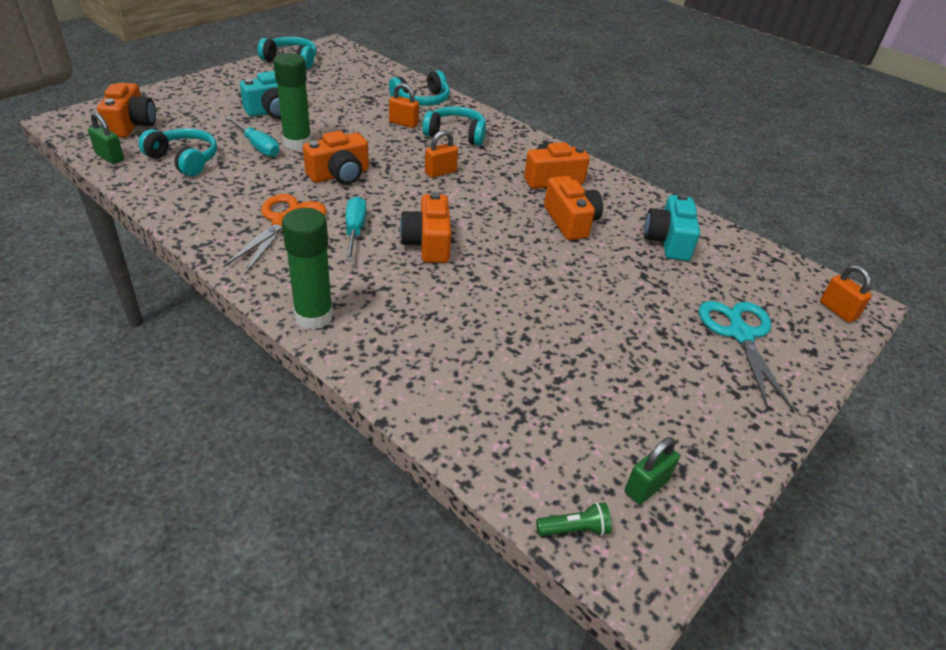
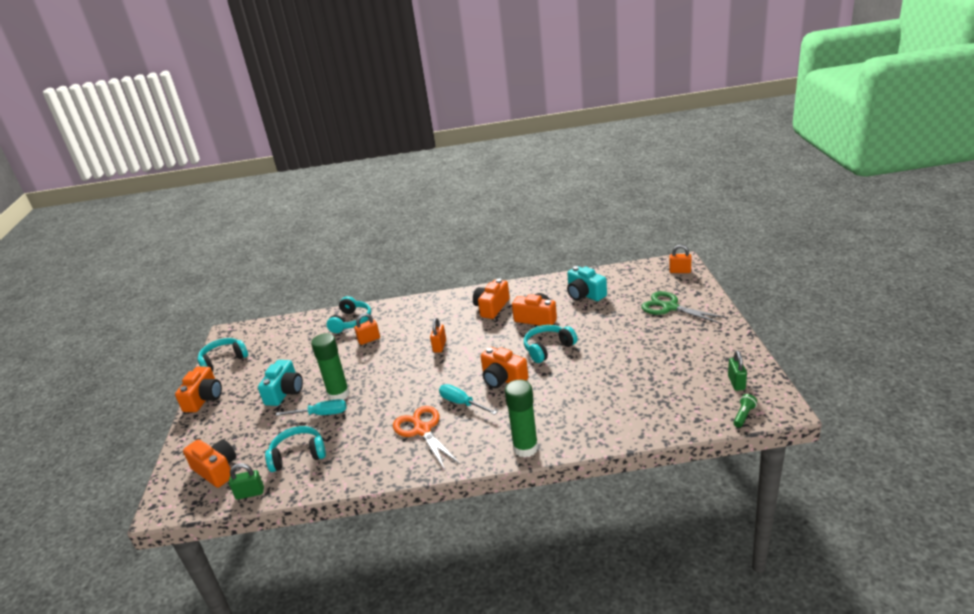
camera: 40 degrees left, 10 degrees down
orange camera [303,131,369,185] -> orange camera moved to [175,367,222,412]
turquoise headphones [422,106,486,146] -> turquoise headphones moved to [524,325,577,363]
turquoise scissors [699,301,793,410] -> green scissors [641,291,728,324]

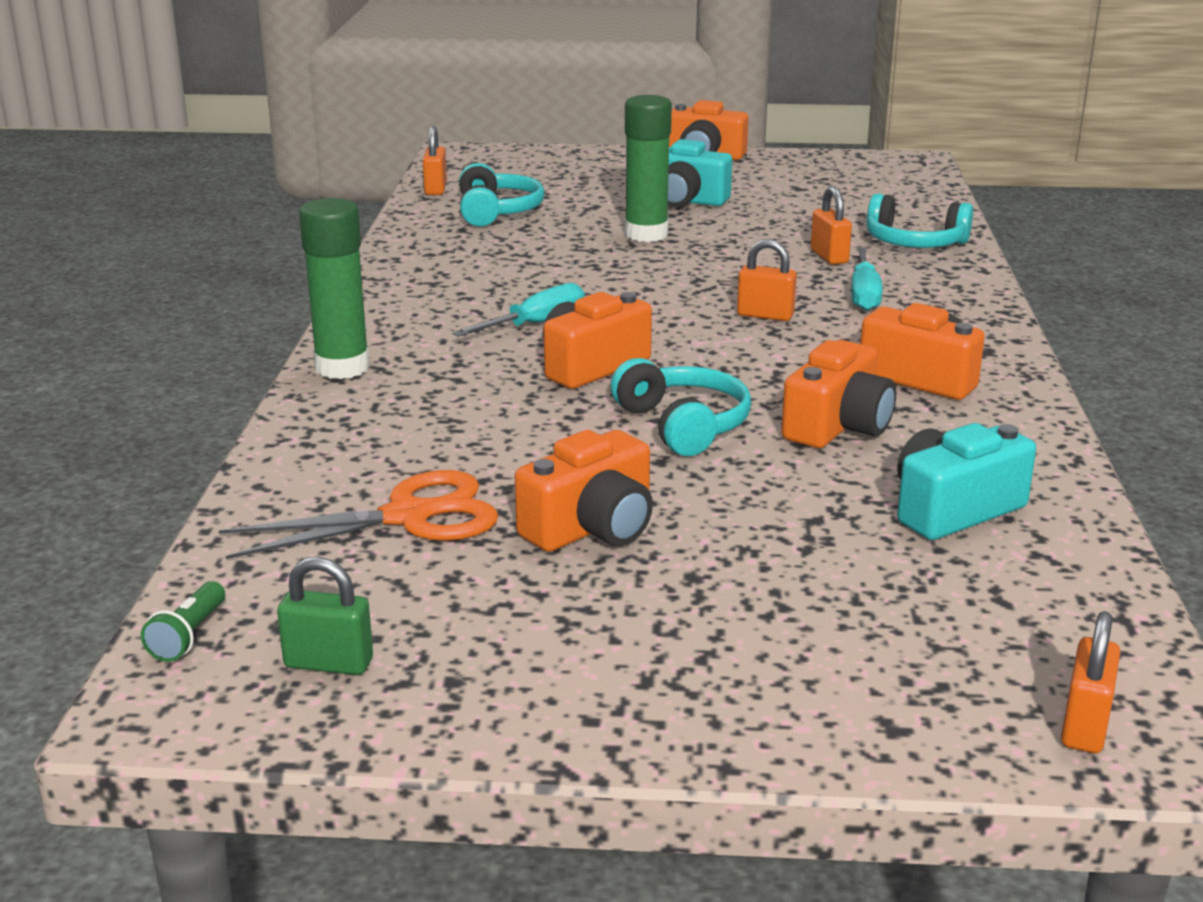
camera: 95 degrees right, 5 degrees down
orange camera [183,439,236,488] -> orange camera moved to [515,430,653,552]
turquoise headphones [197,338,248,371] -> none
green padlock [229,463,264,500] -> orange padlock [423,126,447,195]
turquoise screwdriver [276,399,346,416] -> turquoise screwdriver moved to [851,247,883,311]
orange scissors [393,406,461,470] -> orange scissors moved to [219,470,498,559]
green scissors [641,291,728,324] -> none
green flashlight [733,394,757,428] -> green flashlight turned 60 degrees clockwise [141,581,225,662]

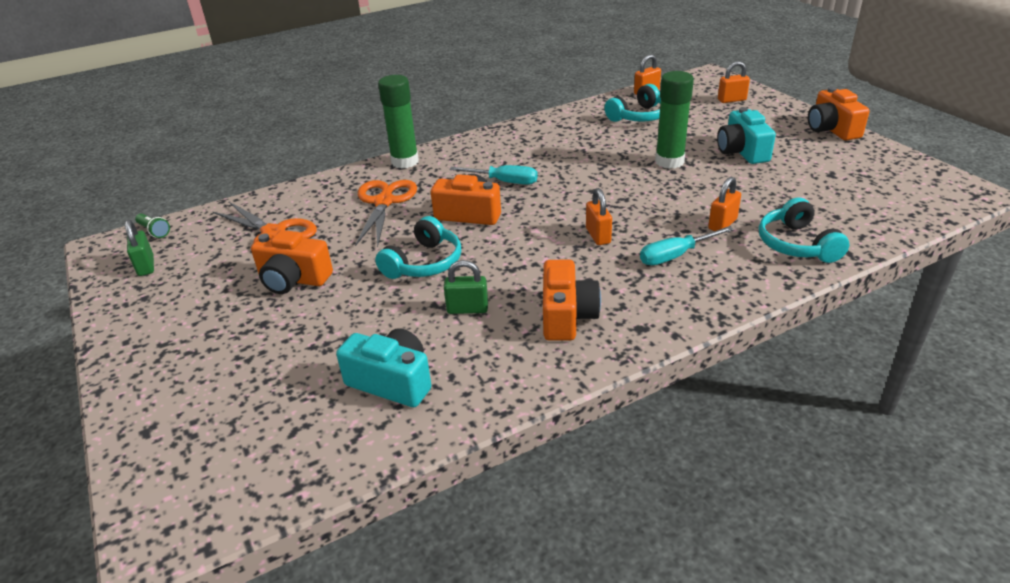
camera: 60 degrees right, 10 degrees up
green flashlight [141,581,225,662] -> green flashlight turned 120 degrees counterclockwise [135,214,170,238]
orange camera [781,340,897,448] -> green padlock [444,260,488,314]
orange padlock [1061,611,1120,753] -> orange padlock moved to [718,61,750,103]
none -> orange scissors [355,180,417,247]

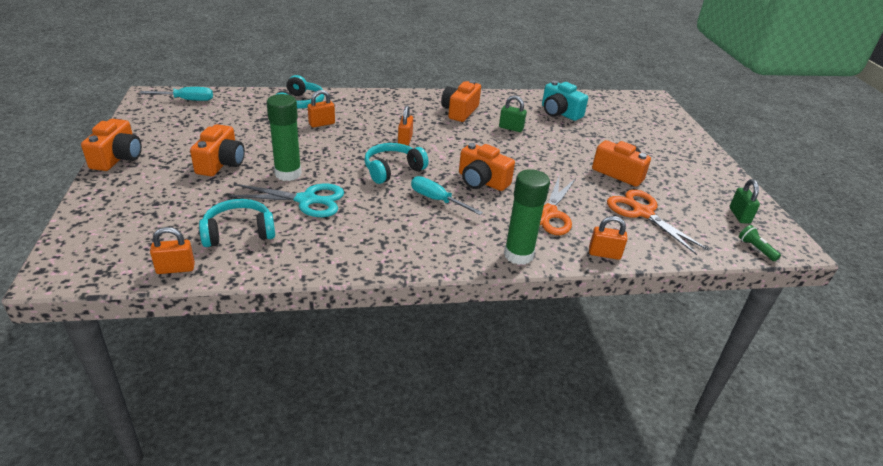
camera: 165 degrees left, 0 degrees up
turquoise headphones [375,216,461,279] -> turquoise headphones moved to [364,143,429,184]
turquoise screwdriver [640,226,734,265] -> turquoise screwdriver moved to [140,87,213,101]
turquoise camera [717,107,776,164] -> orange camera [190,124,245,176]
orange padlock [718,61,750,103] -> orange padlock moved to [589,216,628,260]
none -> turquoise scissors [228,184,344,217]

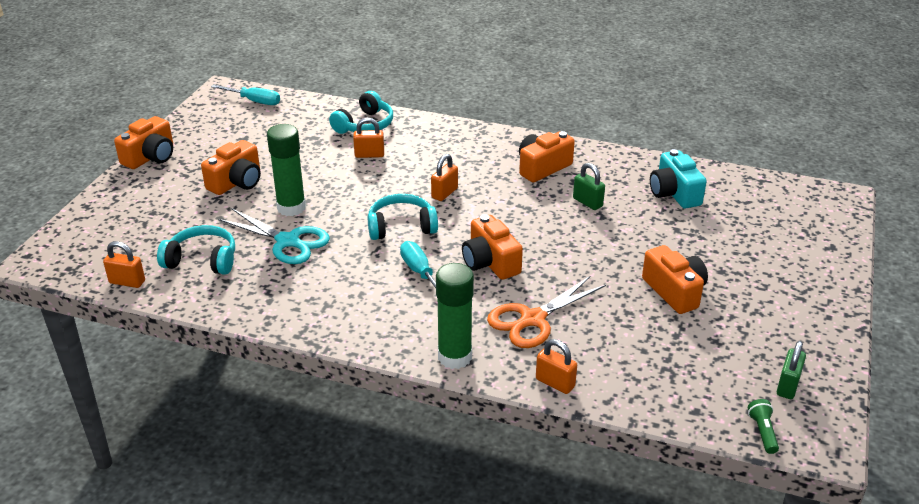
camera: 30 degrees right, 0 degrees up
orange scissors [607,190,709,255] -> none

